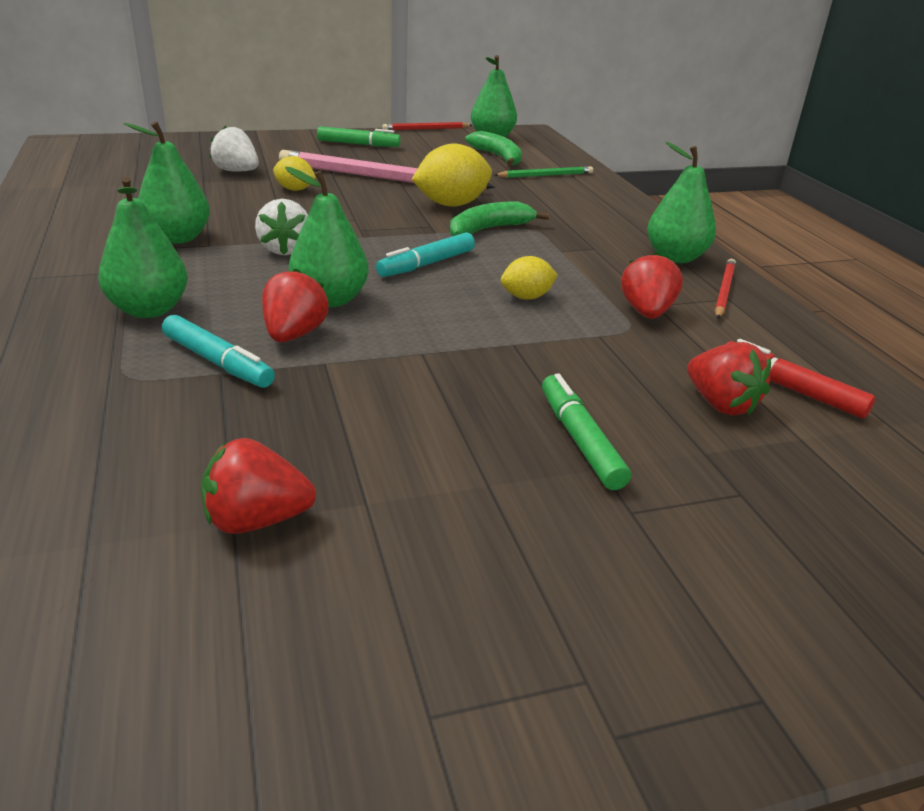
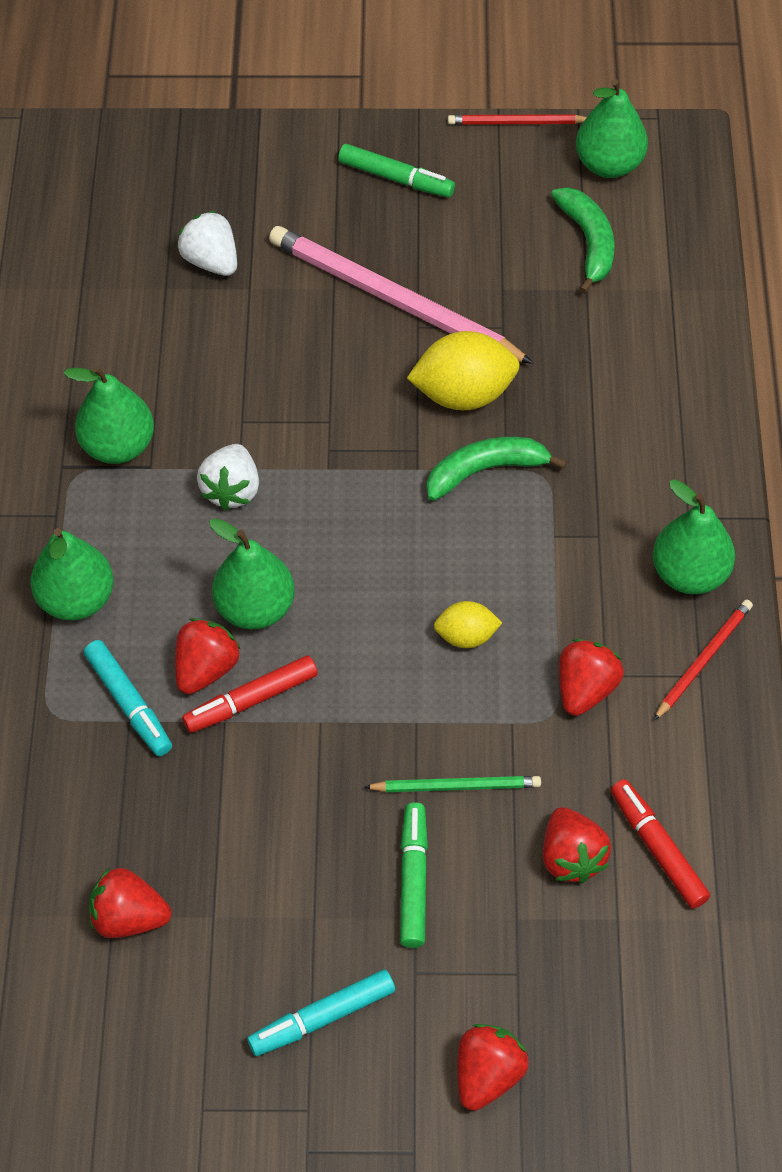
camera: 20 degrees right, 25 degrees up
yellow lemon [273,156,316,191] -> none
turquoise marker [376,232,475,277] -> turquoise marker moved to [247,969,395,1056]
green pencil [494,166,593,178] -> green pencil moved to [364,776,541,792]
none -> red marker [182,655,318,733]
none -> red strawberry [457,1024,529,1111]

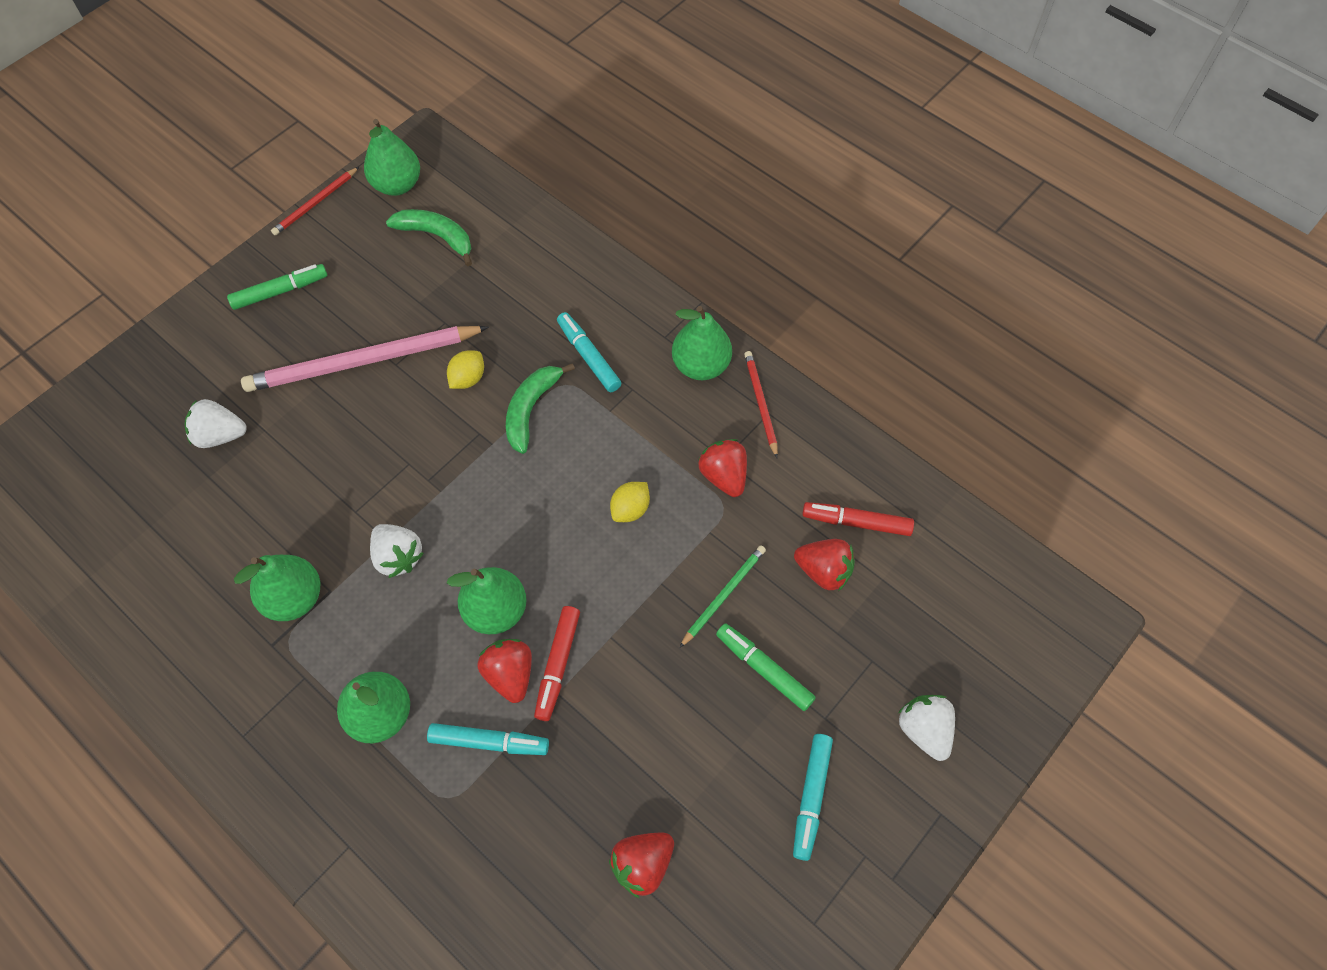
camera: 50 degrees left, 5 degrees up
yellow lemon [407,331,520,410] -> yellow lemon [447,350,484,389], size x0.56
red strawberry [457,1024,529,1111] -> white strawberry [898,695,955,761]
none -> turquoise marker [557,312,621,392]

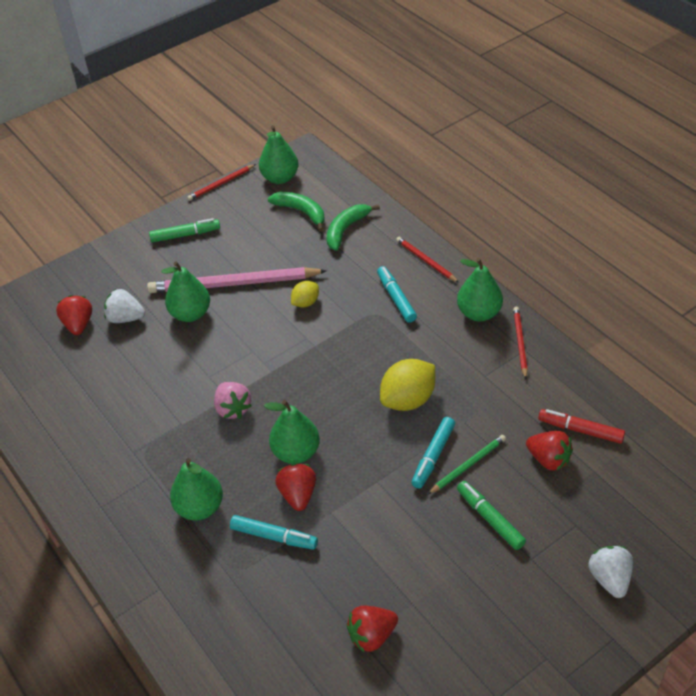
camera: 15 degrees right, 15 degrees down
green pear [234,555,320,621] -> green pear moved to [161,261,210,322]
white strawberry [370,524,424,578] -> pink strawberry [214,382,252,419]
green banana [506,363,575,454] -> green banana moved to [327,204,380,251]
red marker [534,606,580,721] -> none
yellow lemon [610,482,650,522] -> yellow lemon [380,359,435,411], size x1.77
red strawberry [699,439,747,497] -> red strawberry moved to [56,295,92,335]
turquoise marker [793,734,833,861] -> turquoise marker moved to [411,417,455,488]
none -> red pencil [396,237,459,283]

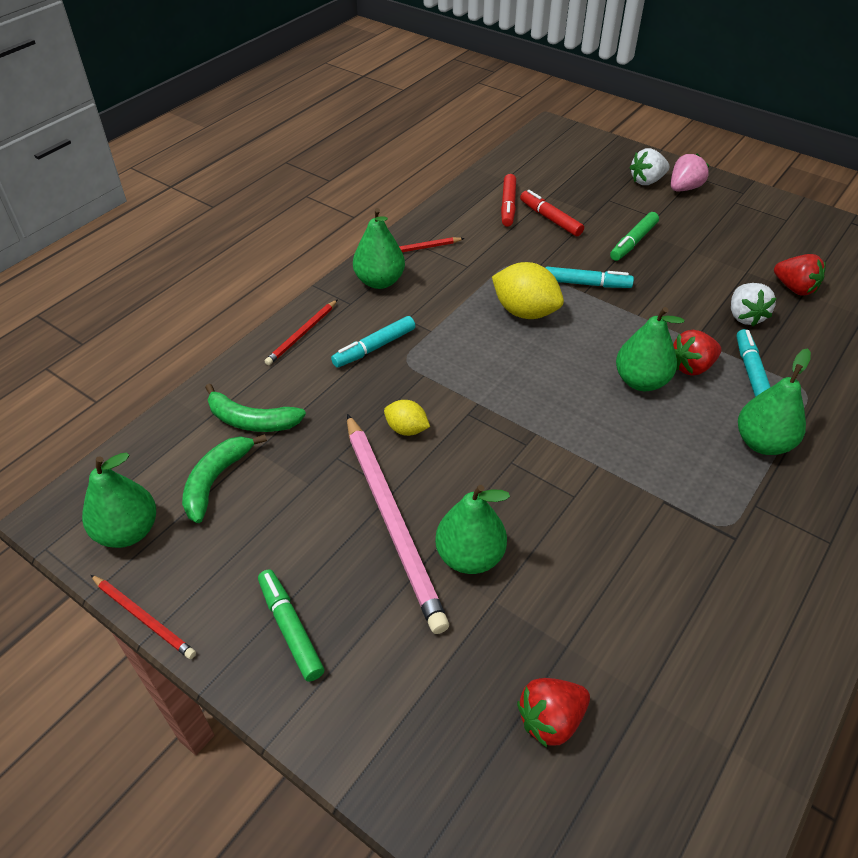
camera: 110 degrees left, 0 degrees up
white strawberry [104,289,145,323] -> white strawberry moved to [731,283,776,326]
pink strawberry [214,382,252,419] -> pink strawberry moved to [671,153,709,191]
green pencil [428,435,506,494] -> none
red strawberry [526,431,573,471] -> red marker [520,190,584,236]

